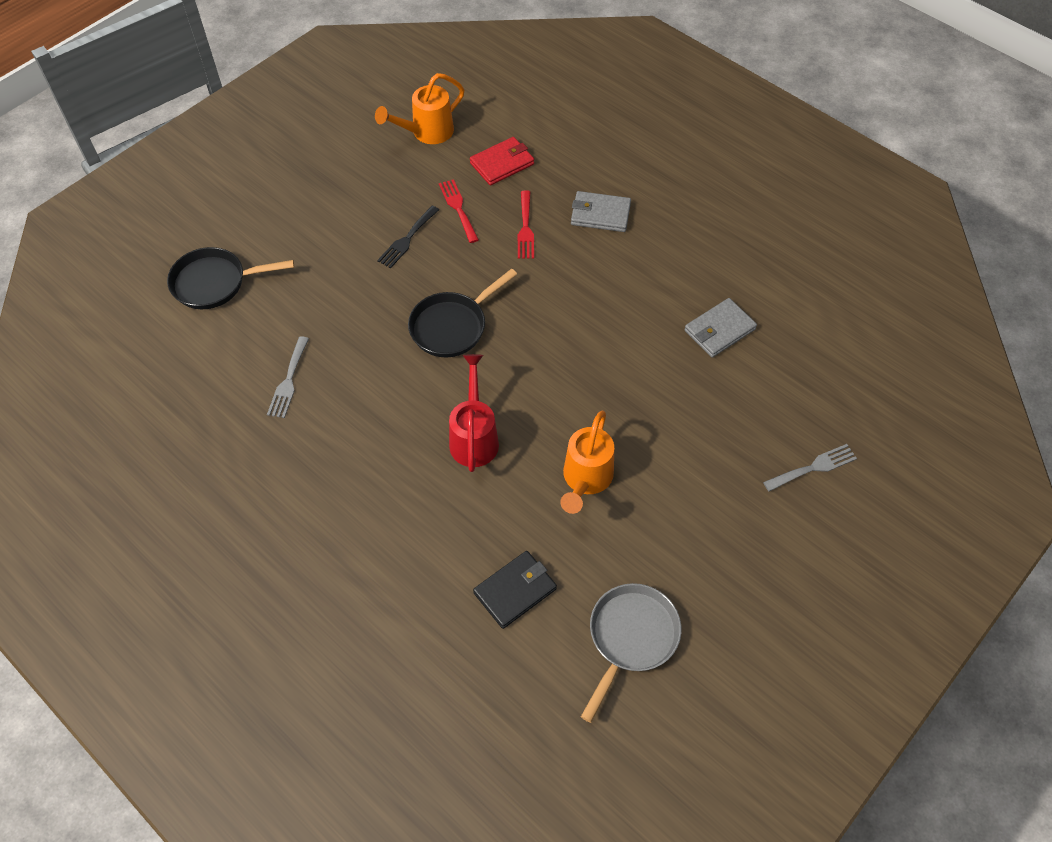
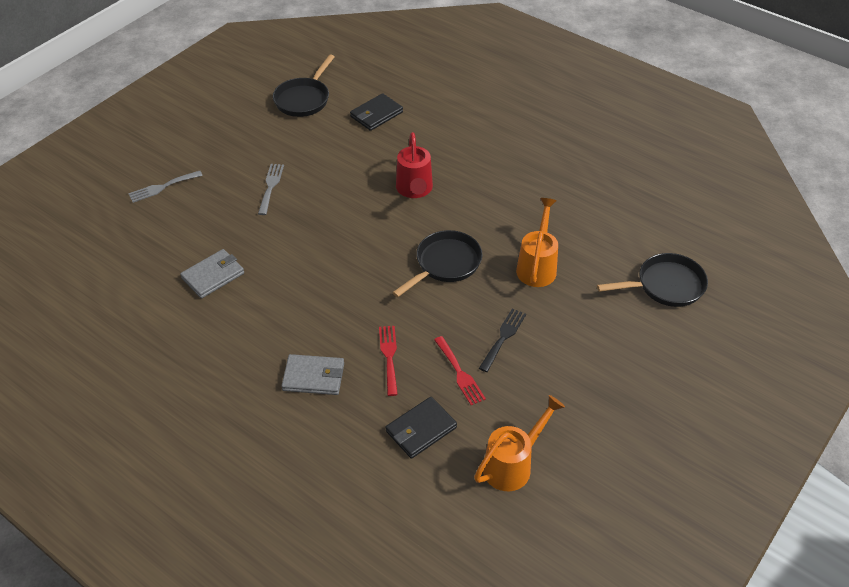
camera: 175 degrees right, 10 degrees down
grey fork [267,336,309,418] -> grey fork moved to [258,164,284,215]
red wallet [470,137,534,185] -> black wallet [386,397,457,459]
orange watering can [560,410,614,514] -> orange watering can moved to [516,198,558,287]
grey pan [581,583,681,723] -> black pan [273,55,334,117]

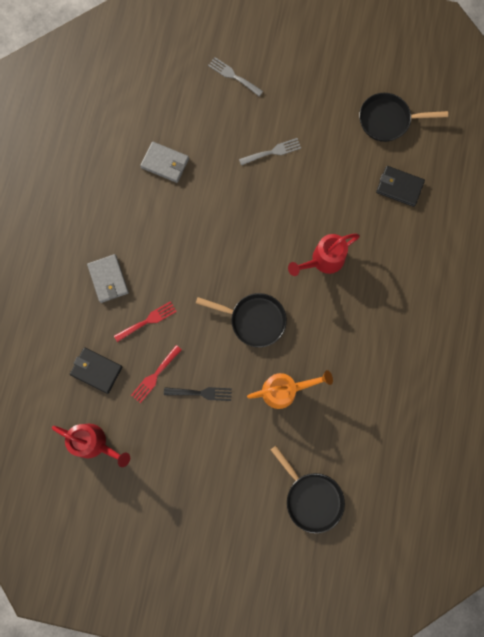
camera: 65 degrees right, 30 degrees up
orange watering can [474,395,565,491] -> red watering can [52,424,130,467]

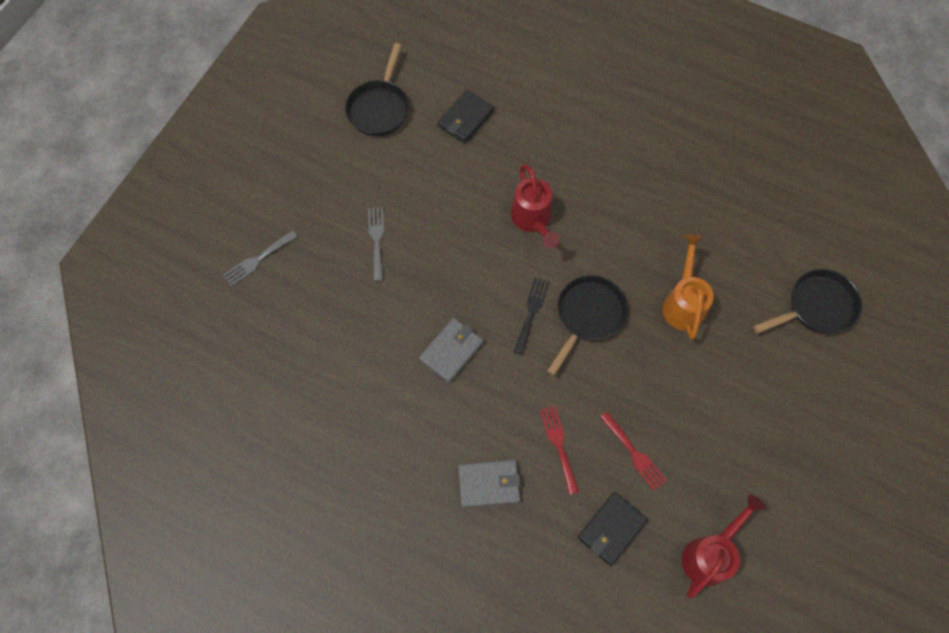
camera: 75 degrees left, 10 degrees down
grey wallet [140,141,189,183] -> grey wallet moved to [419,318,483,383]
black fork [164,387,232,401] -> black fork moved to [514,277,550,355]

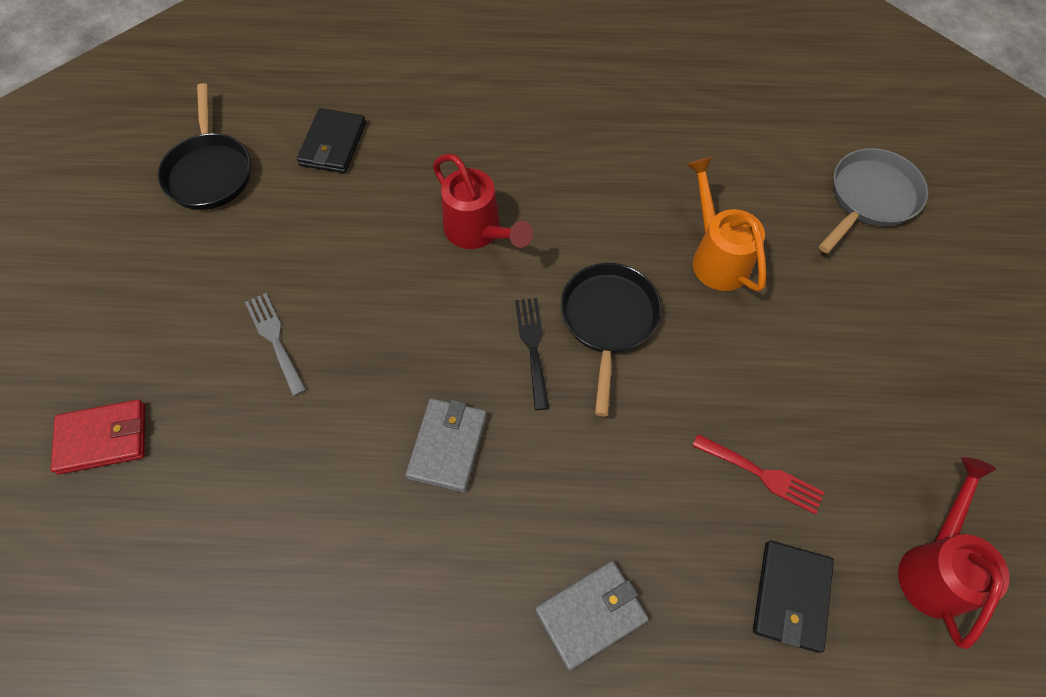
camera: 25 degrees left, 5 degrees down
grey fork [223,230,298,287] -> red wallet [51,400,145,474]
red fork [540,406,579,495] -> none
black pan [753,269,862,334] -> grey pan [819,148,928,253]

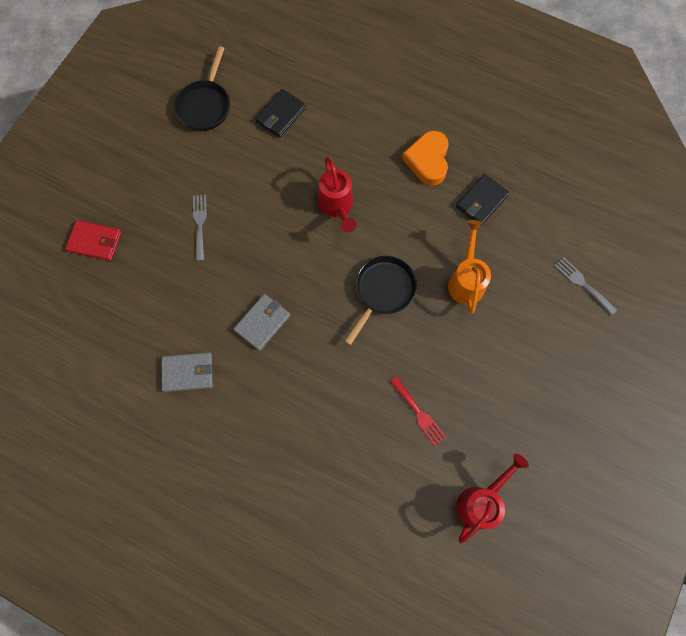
camera: 25 degrees right, 10 degrees up
black fork [515,298,549,410] -> none
grey wallet [535,561,649,671] -> grey wallet moved to [162,352,213,392]
black wallet [753,540,834,653] -> black wallet moved to [456,174,509,226]
grey pan [819,148,928,253] -> grey fork [555,257,617,315]
none -> orange heart [402,131,449,185]

